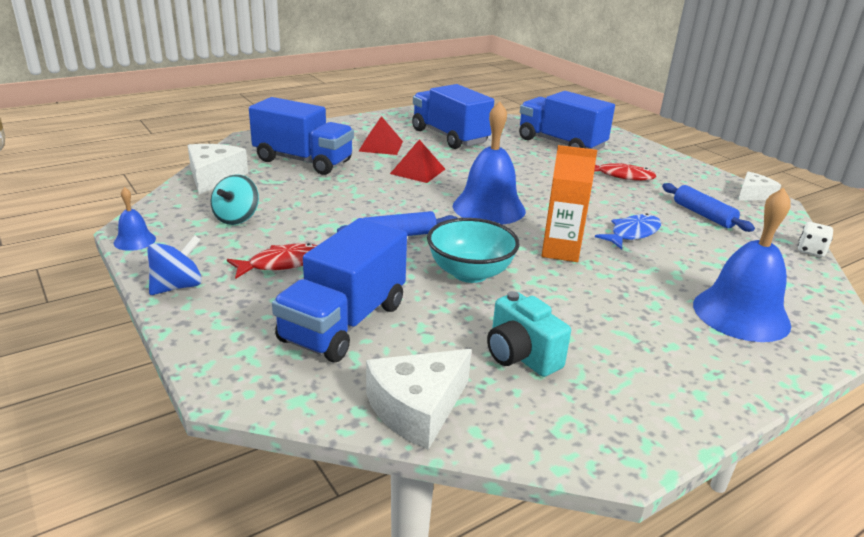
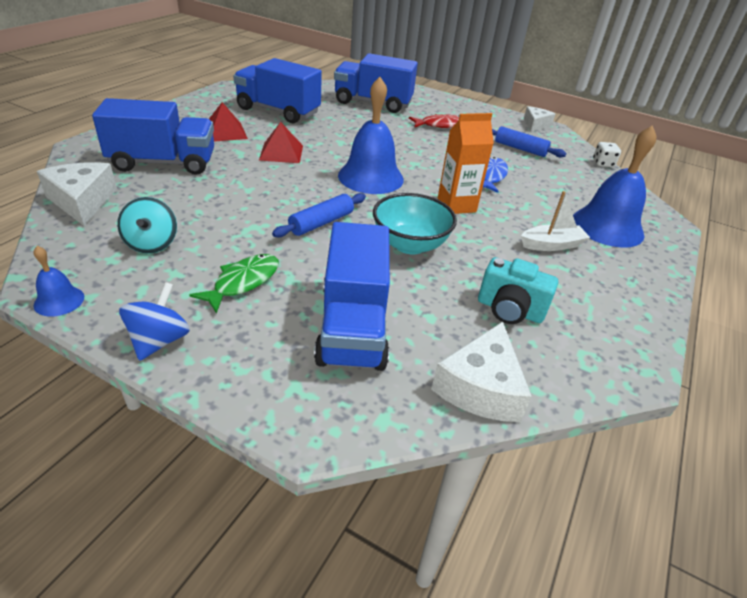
camera: 30 degrees left, 10 degrees up
red fish [227,243,318,279] -> green fish [189,254,279,314]
none -> white boat [521,191,590,251]

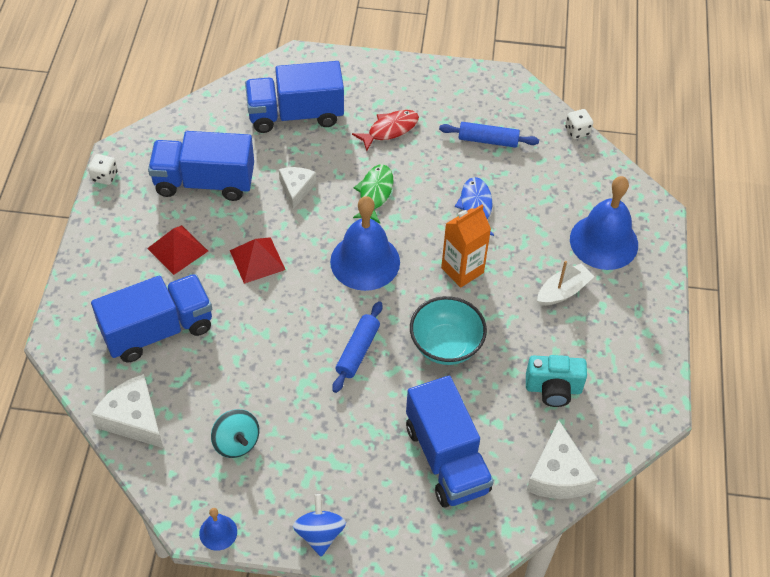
camera: 20 degrees left, 15 degrees up
green fish [189,254,279,314] -> green fish moved to [353,164,394,223]
white cheese [524,106,555,132] -> white cheese moved to [279,167,317,209]
none -> white dice [88,154,118,185]

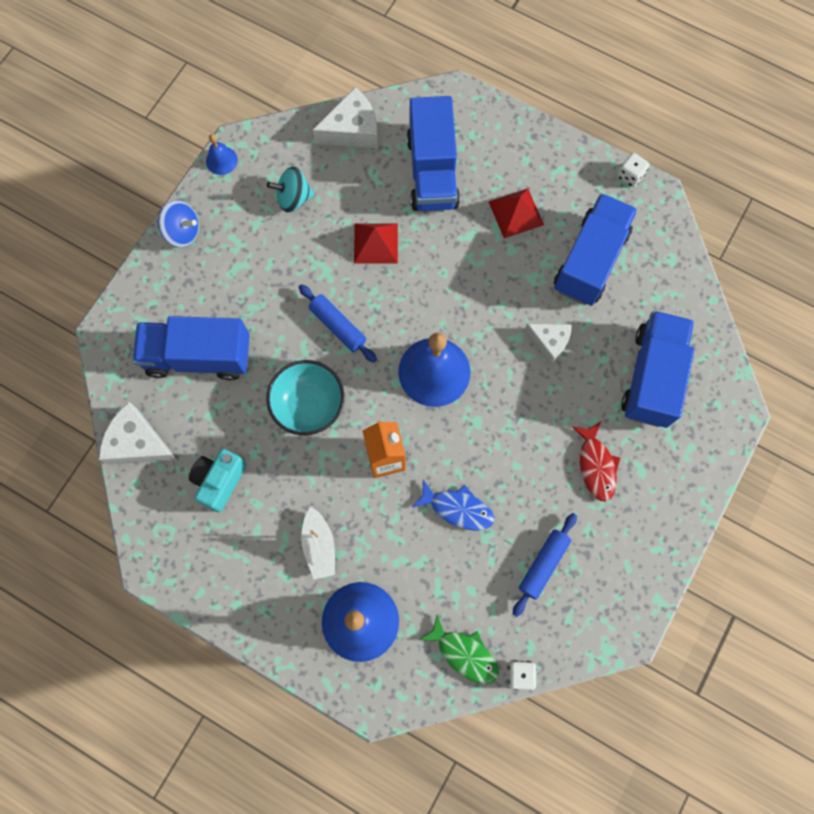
camera: 115 degrees right, 20 degrees up
red pyramid [230,237,285,284] -> red pyramid moved to [354,223,398,264]
green fish [353,164,394,223] -> green fish moved to [419,614,499,684]

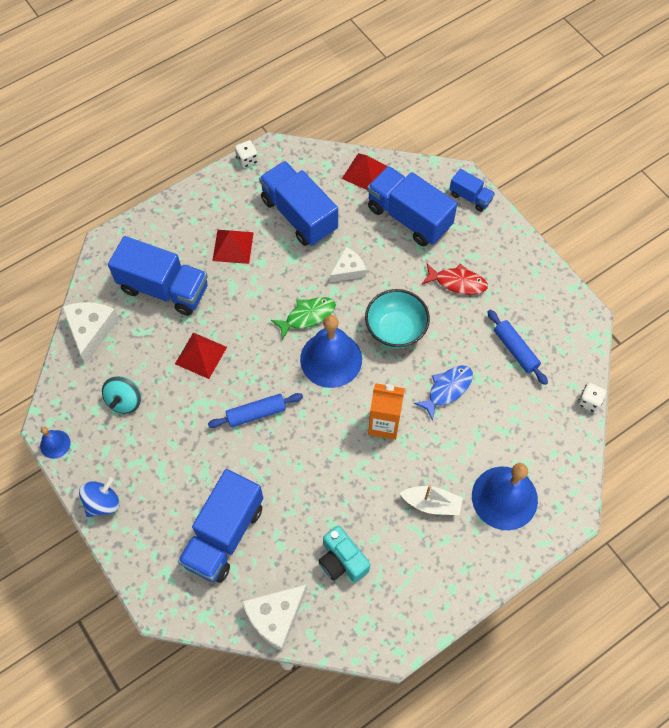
camera: 65 degrees left, 10 degrees down
turquoise bowl [266,360,344,435] -> turquoise bowl moved to [365,289,430,348]
green fish [419,614,499,684] -> green fish moved to [271,297,336,340]
none -> red pyramid [342,153,387,190]
none -> blue truck [449,169,495,212]

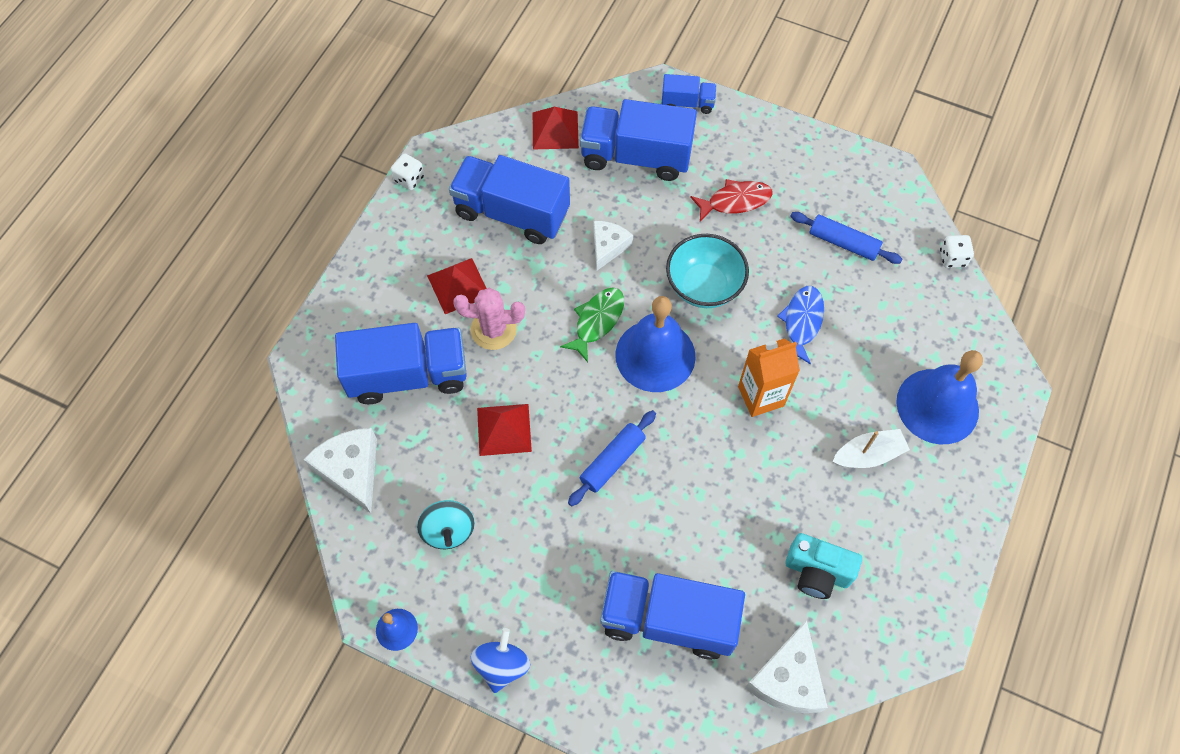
camera: 30 degrees left, 0 degrees up
blue truck [178,469,263,583] -> blue truck turned 105 degrees clockwise [600,571,745,660]
none -> pink cactus [453,288,525,350]

